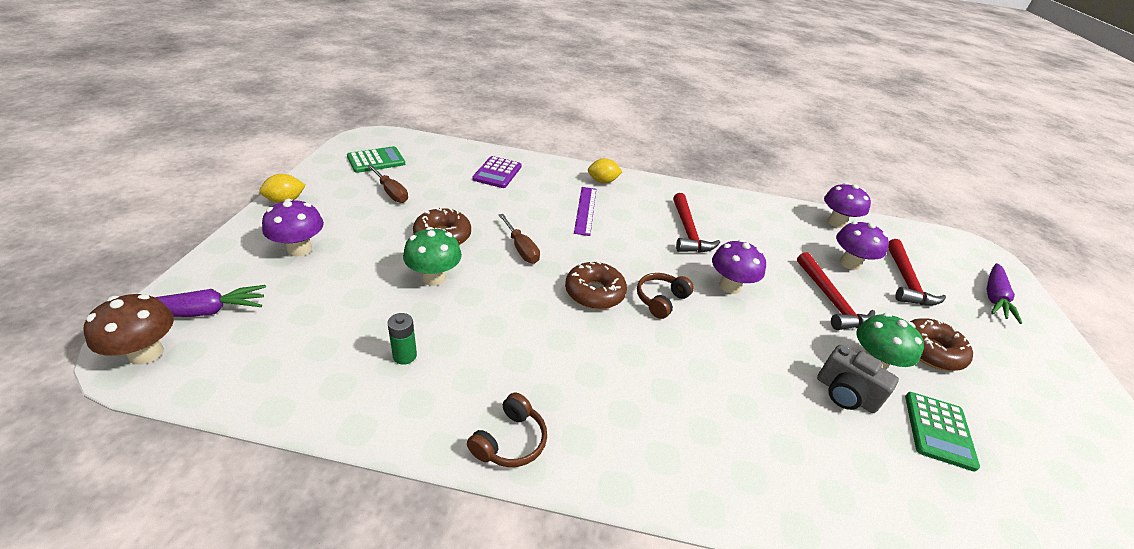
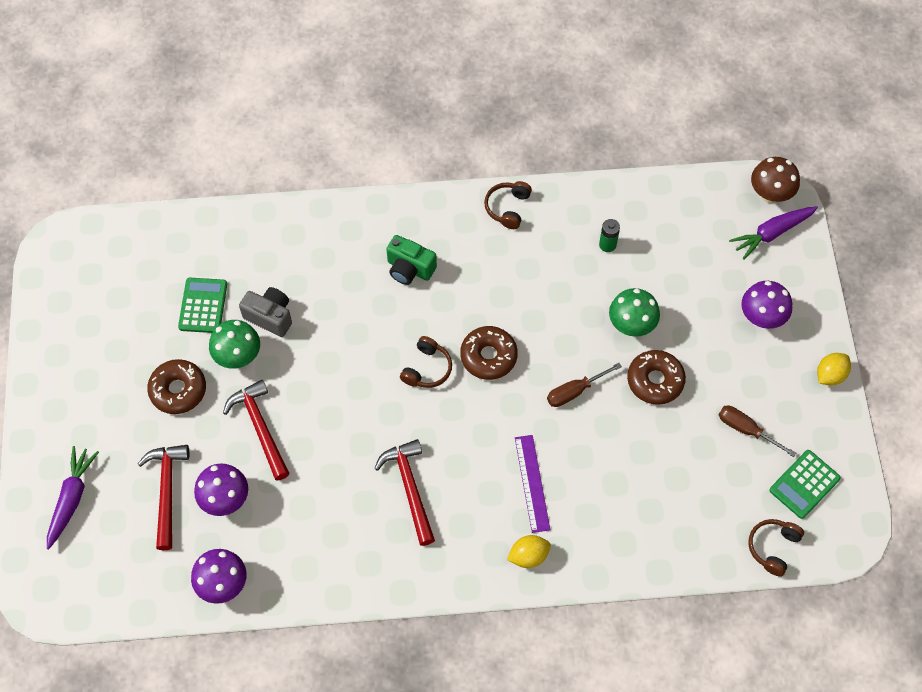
camera: 170 degrees right, 25 degrees up
purple calculator [472,156,521,188] -> none
brown screwdriver [499,214,540,263] -> brown screwdriver turned 75 degrees counterclockwise [547,363,622,407]
purple mushroom [712,239,766,294] -> none
none -> green camera [386,235,437,285]
none -> brown headphones [748,519,804,577]

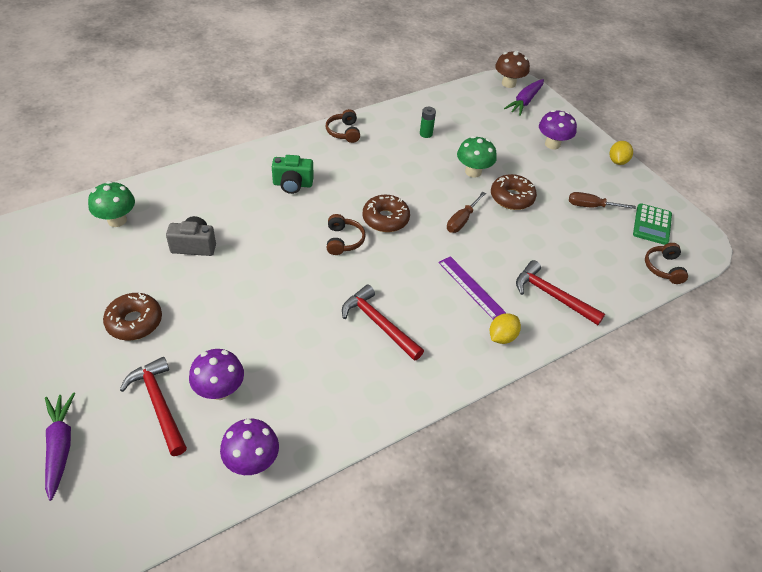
camera: 30 degrees left, 15 degrees down
green calculator [178,278,227,333] -> none
green mushroom [209,320,260,369] -> green mushroom moved to [88,181,135,227]
red hammer [223,380,290,481] -> red hammer moved to [516,260,605,325]

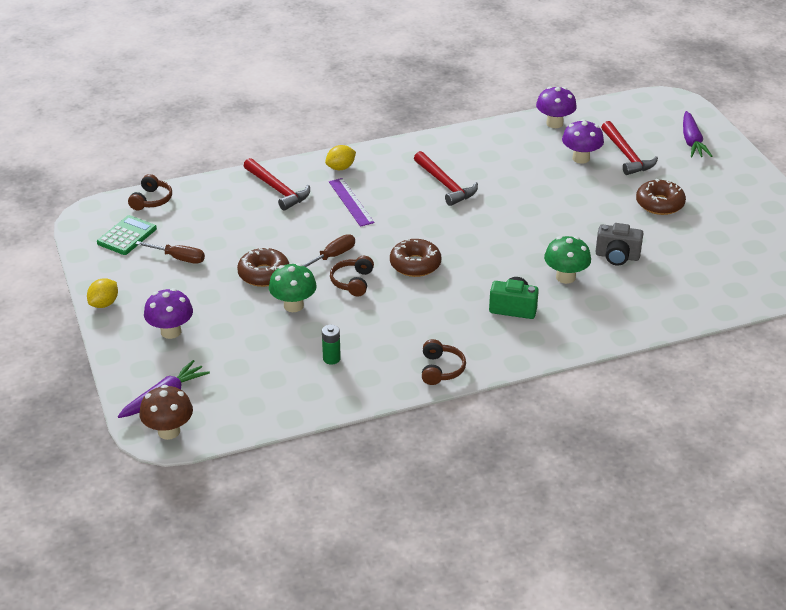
camera: 165 degrees left, 10 degrees down
green mushroom [88,181,135,227] -> green mushroom moved to [544,236,591,284]
brown headphones [327,214,366,255] -> brown headphones moved to [330,256,374,296]

